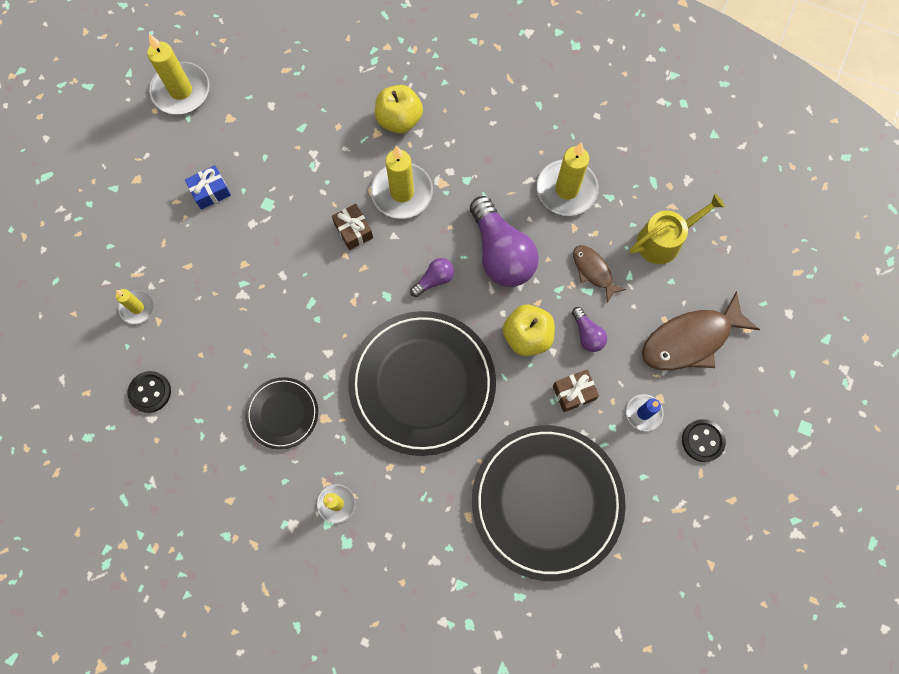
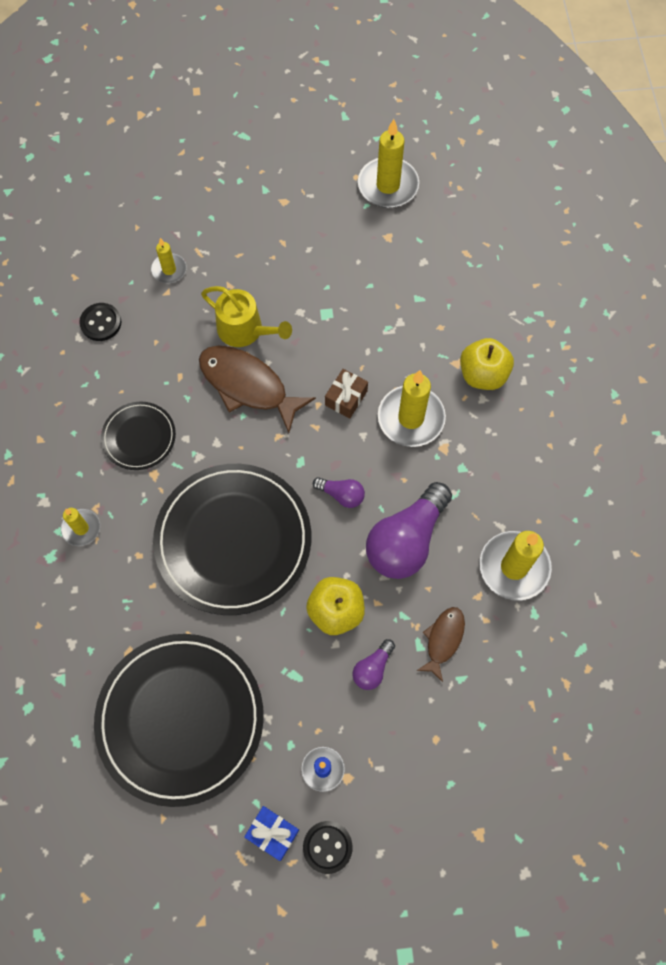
camera: 60 degrees right, 5 degrees down
blue gift [185,165,231,210] -> blue gift moved to [244,806,299,861]
brown gift [553,370,599,412] -> none
yellow watering can [630,193,725,264] -> yellow watering can moved to [201,286,292,347]
brown fish [642,291,760,370] -> brown fish moved to [199,346,316,433]

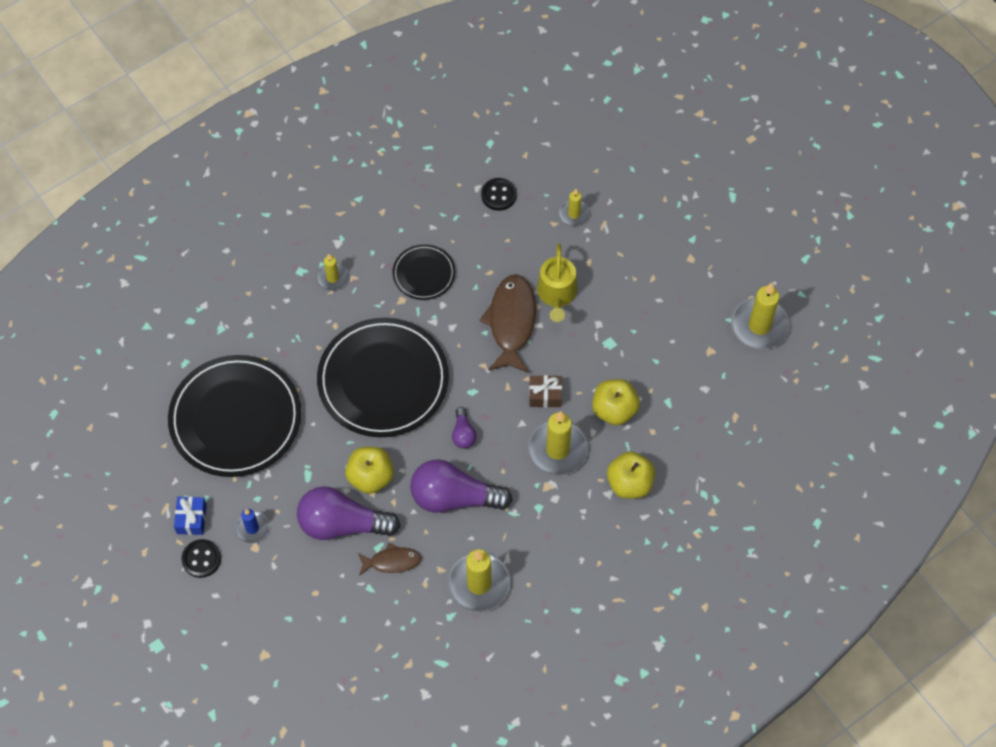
camera: 60 degrees right, 5 degrees down
purple light bulb [353,639,395,690] -> purple light bulb [297,486,401,540], size x2.11
none -> yellow apple [592,379,640,425]

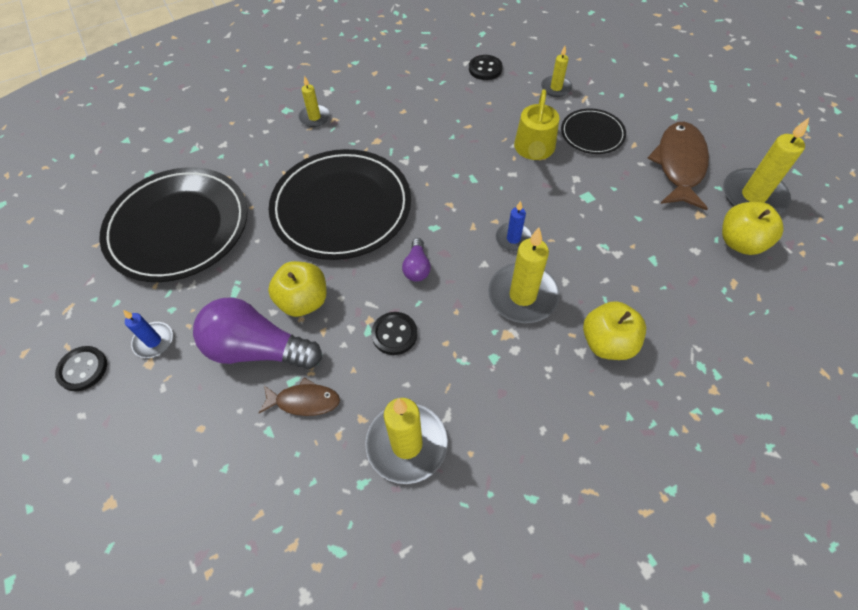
camera: 10 degrees right, 5 degrees down
blue gift [174,497,207,535] -> none
black plate [392,244,455,300] -> black plate moved to [561,108,626,154]
purple light bulb [410,459,513,513] -> black button [371,312,417,355]
brown fish [479,274,536,373] -> brown fish moved to [647,122,709,210]
brown gift [529,375,562,408] -> blue candle [495,201,532,252]
yellow apple [592,379,640,425] -> yellow apple moved to [722,202,784,255]

